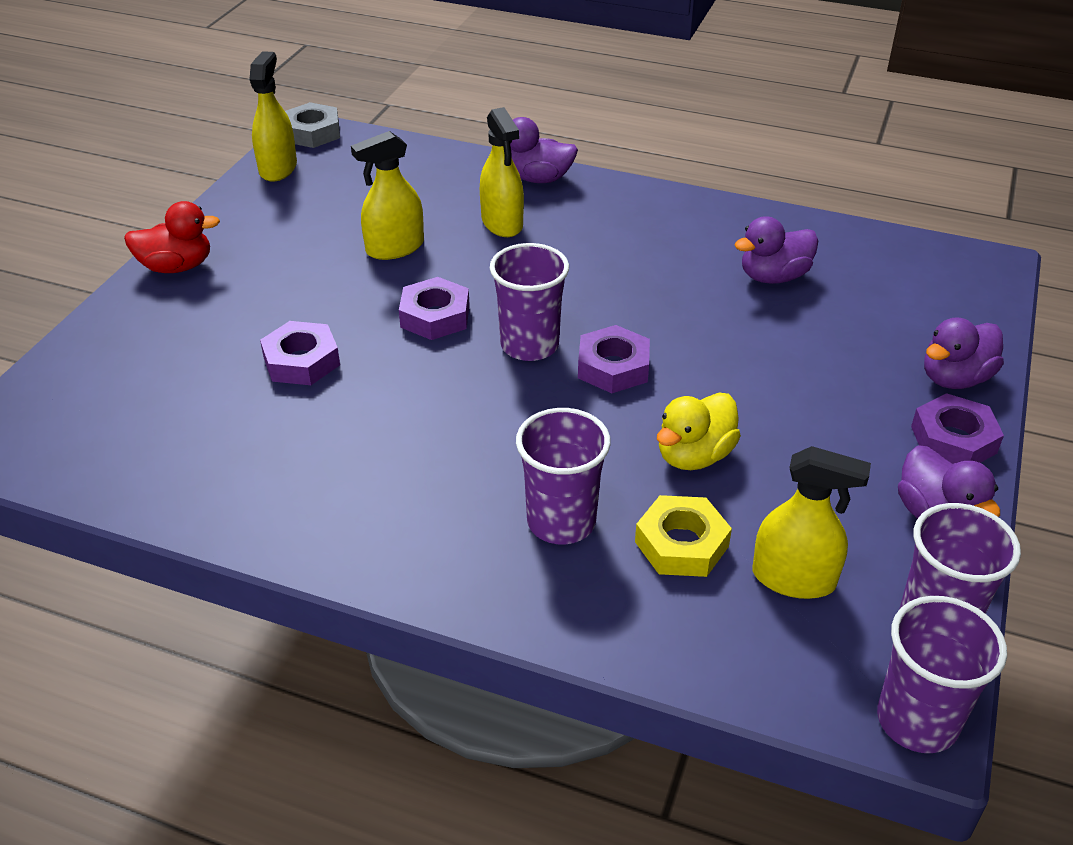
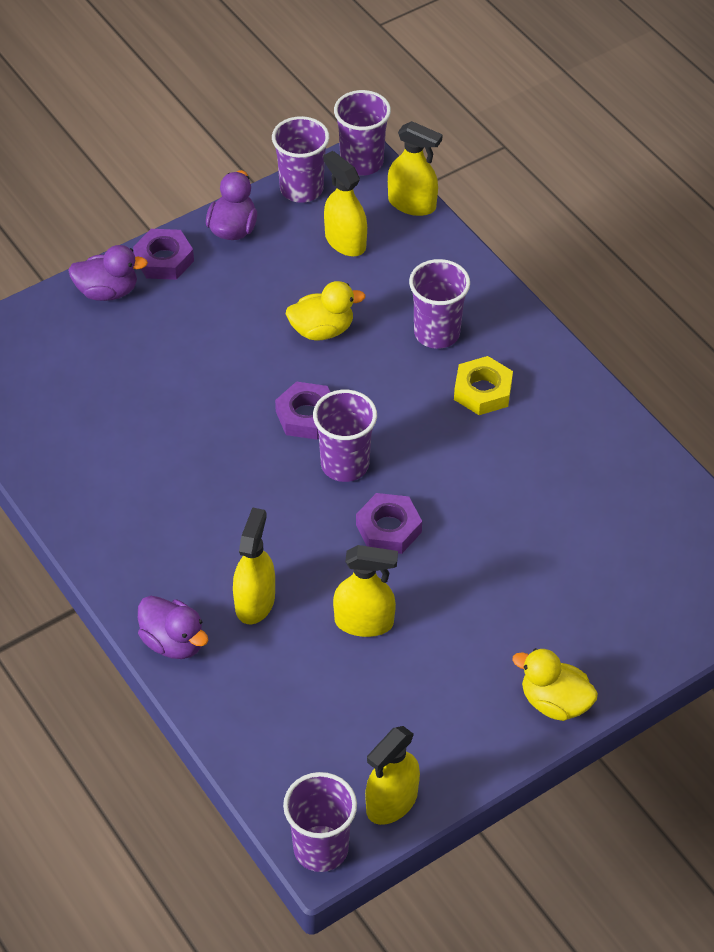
camera: 145 degrees left, 10 degrees up
red duck [124,201,220,273] -> yellow duck [512,648,598,721]
purple nut [260,321,340,385] -> none
grey nut [285,102,340,148] -> purple cup [283,772,357,872]
yellow nut [635,495,732,577] -> yellow nut moved to [454,356,513,415]
purple duck [734,216,818,284] -> none
none -> yellow spray bottle [388,121,443,216]

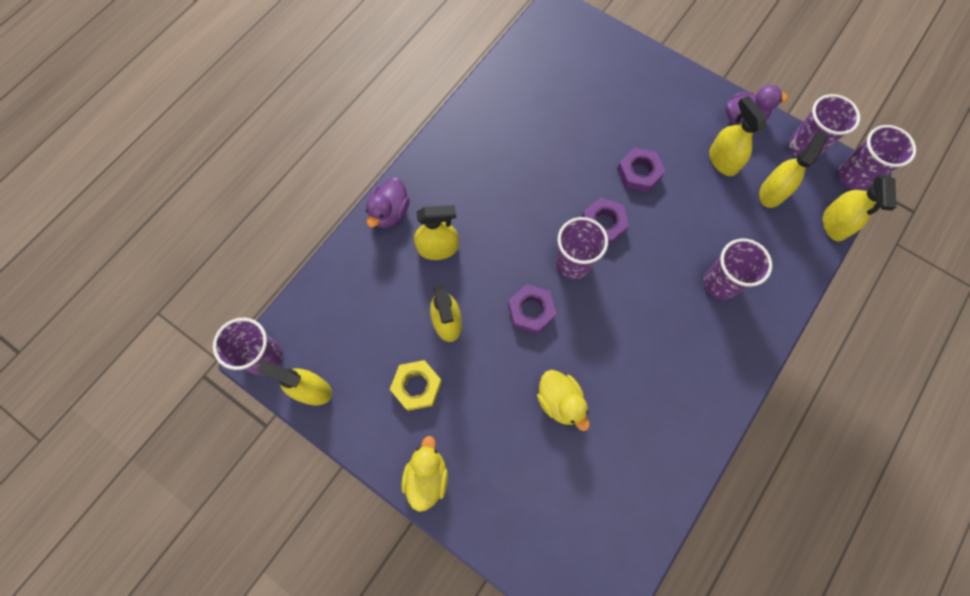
camera: 70 degrees right, 20 degrees up
purple duck [68,245,148,301] -> none
purple nut [133,229,194,280] -> purple nut moved to [617,148,665,193]
yellow duck [286,281,366,341] -> yellow duck moved to [537,370,590,431]
yellow nut [454,356,513,415] -> yellow nut moved to [390,360,442,411]
none -> yellow spray bottle [709,96,766,176]

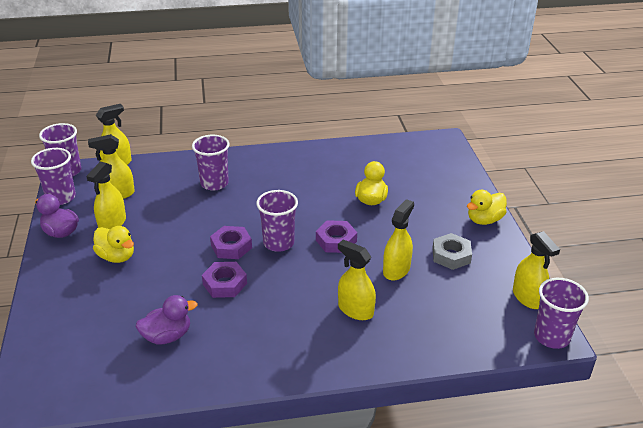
camera: 135 degrees left, 35 degrees down
purple duck [366,178,410,228] -> purple duck moved to [136,295,198,344]
yellow nut [390,360,442,411] -> grey nut [432,233,472,270]
purple nut [617,148,665,193] -> purple nut moved to [202,262,247,298]
none -> yellow duck [93,226,134,263]

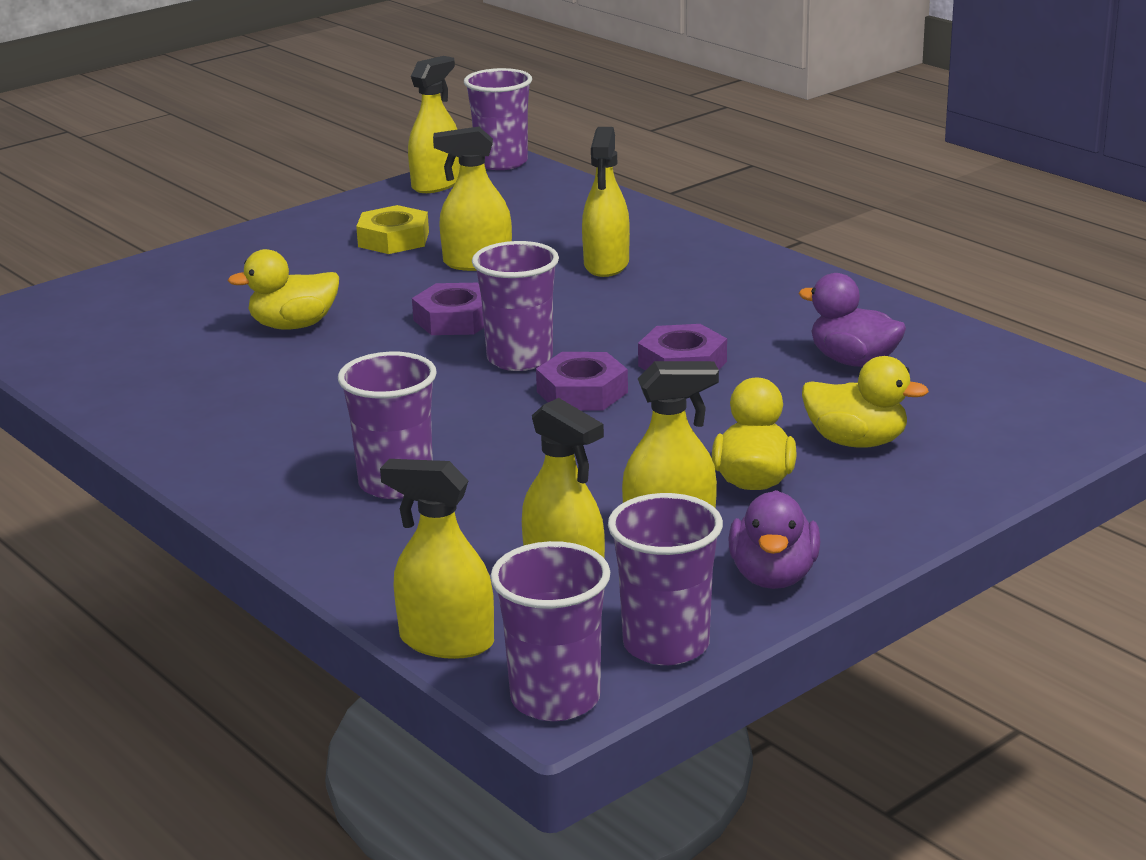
camera: 120 degrees left, 10 degrees down
grey nut [432,233,472,270] -> yellow nut [356,205,429,254]
yellow duck [467,189,507,225] -> yellow duck moved to [802,356,929,448]

